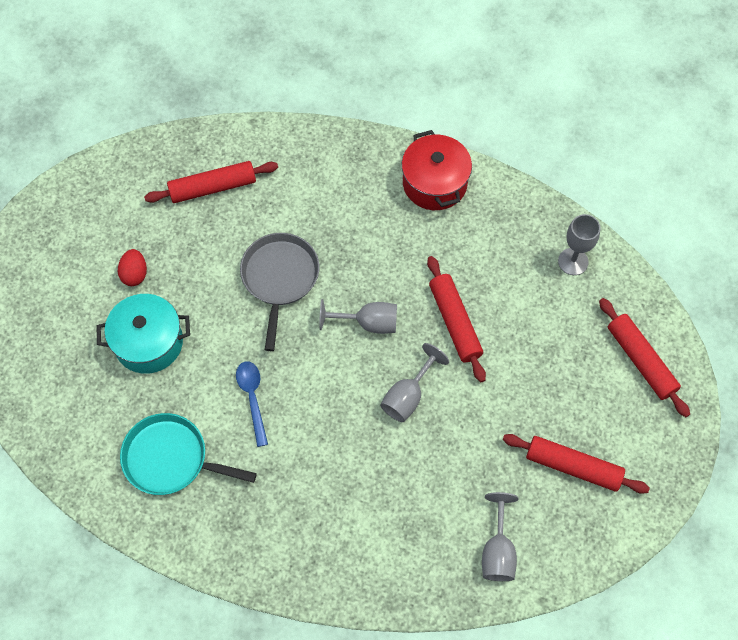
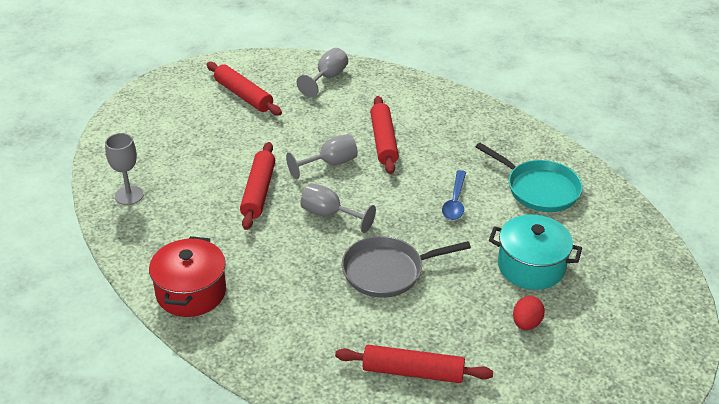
camera: 155 degrees left, 25 degrees down
grey pan [240,233,319,351] -> grey pan turned 45 degrees clockwise [342,236,471,298]
red rolling pin [599,298,690,417] -> red rolling pin moved to [370,96,399,174]

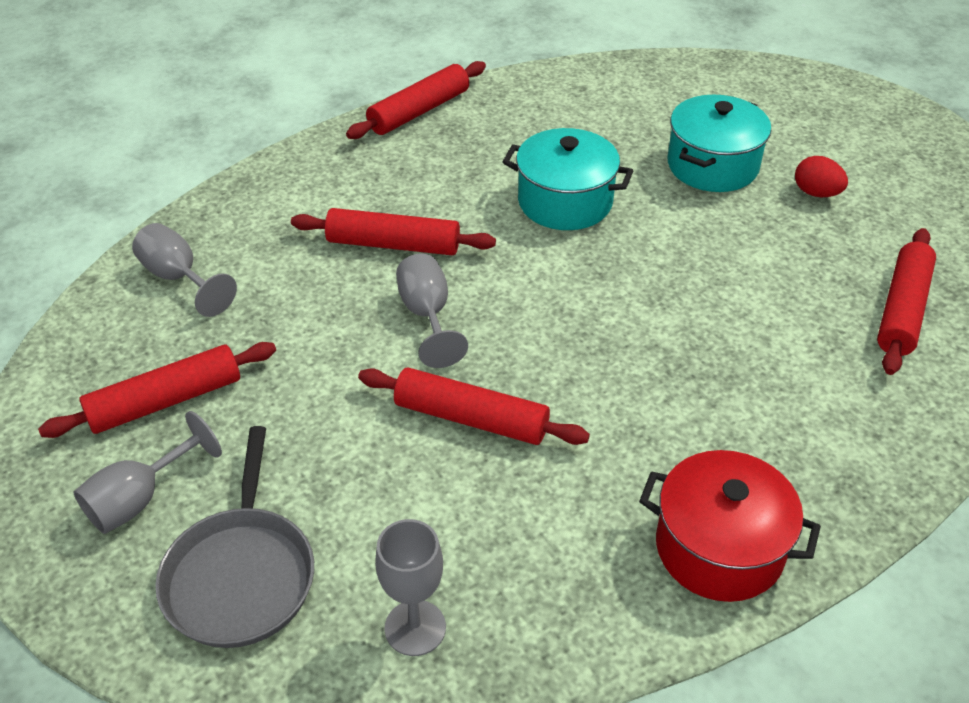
camera: 75 degrees left, 5 degrees up
grey goblet [300,183,376,233] -> grey goblet moved to [73,411,222,534]
grey pan [342,236,471,298] -> grey pan moved to [155,426,314,648]
blue spoon [442,170,466,220] -> turquoise pot [503,128,633,230]
turquoise pan [476,143,583,212] -> none
none -> red rolling pin [346,61,486,139]

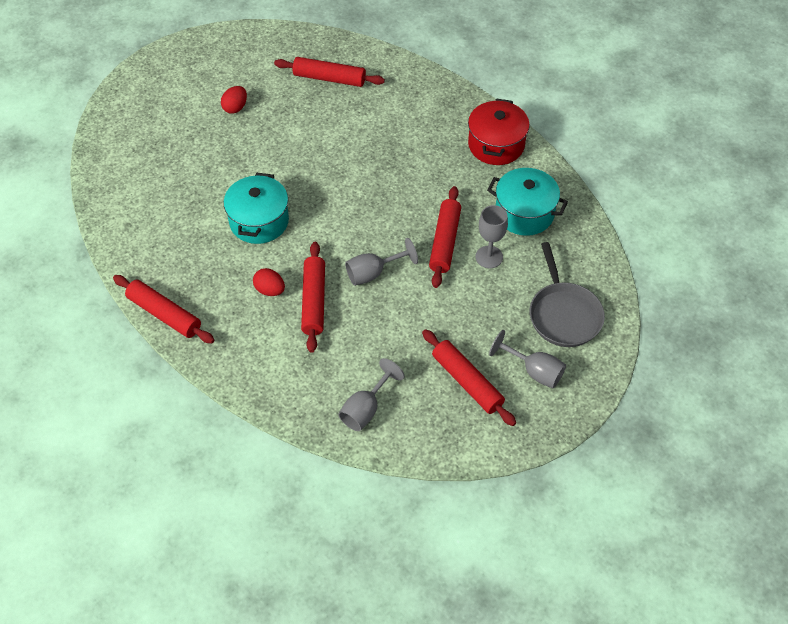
camera: 100 degrees left, 10 degrees up
grey pan [155,426,314,648] -> grey pan turned 90 degrees clockwise [530,242,605,347]
grey goblet [375,519,446,656] -> grey goblet moved to [476,205,508,268]
turquoise pot [668,95,771,192] -> turquoise pot moved to [487,168,568,236]
none -> red egg [253,268,285,296]

